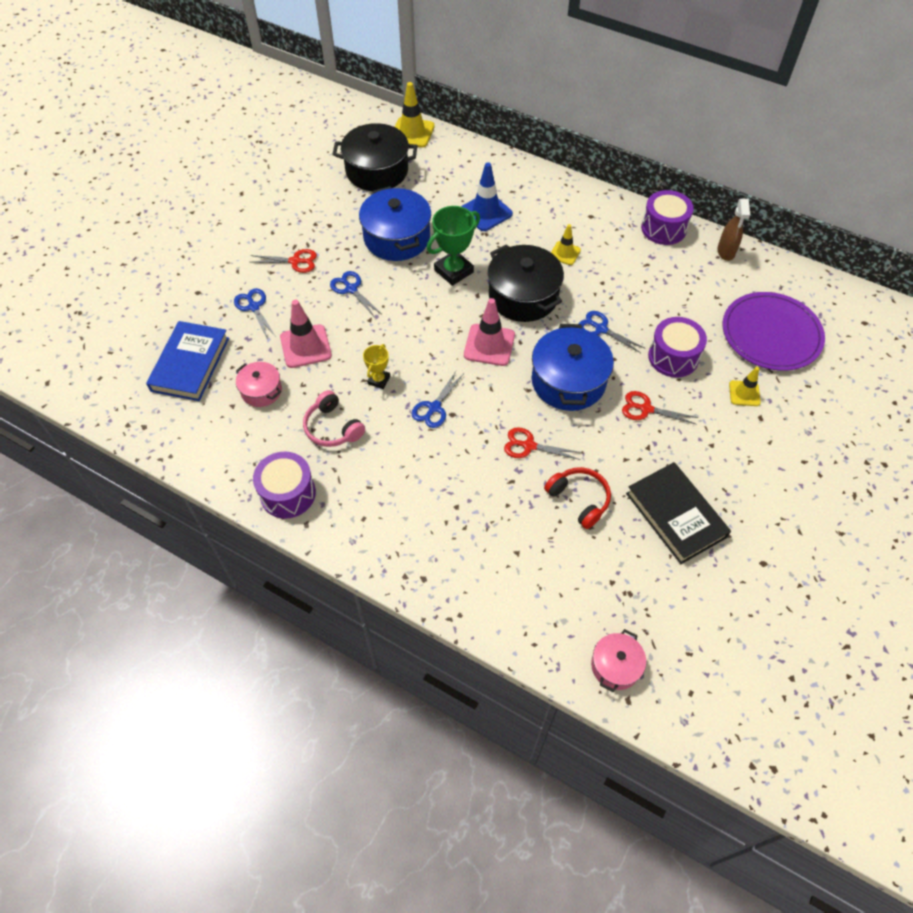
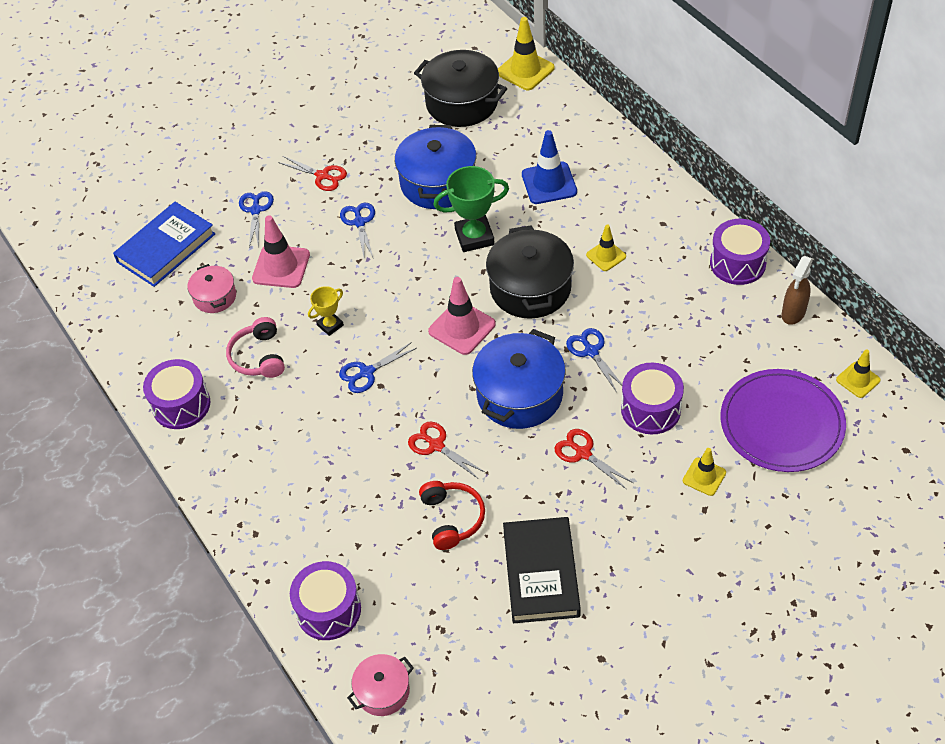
camera: 30 degrees right, 5 degrees down
none -> purple drum [290,561,361,640]
none -> yellow traffic cone [836,349,881,398]

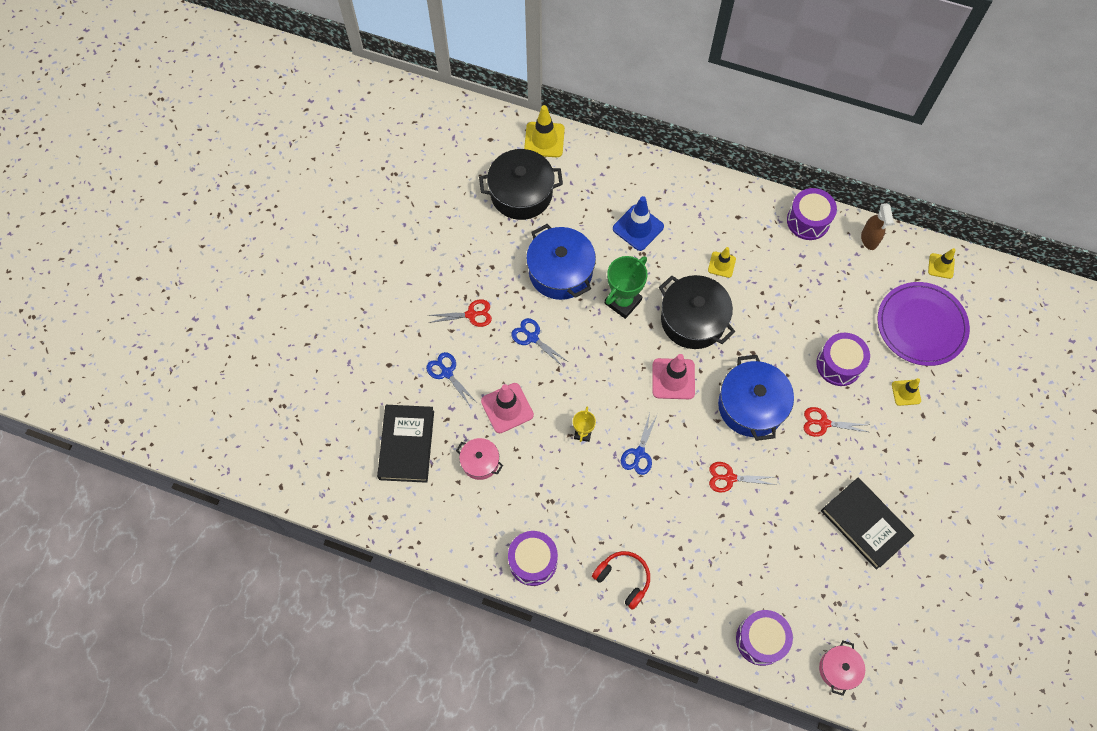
camera: 40 degrees left, 15 degrees up
blue book [113,202,215,287] -> black book [377,405,434,483]
pink headphones [226,317,285,378] -> none
red headphones [419,481,485,550] -> red headphones moved to [592,551,650,610]
blue scissors [566,328,622,391] -> none

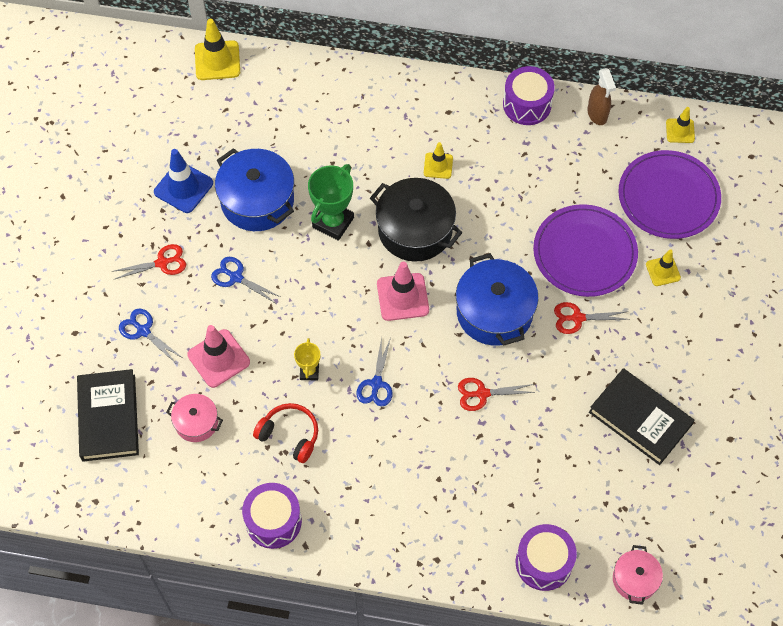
camera: 10 degrees left, 5 degrees down
black pot [479,149,563,220] -> none
red headphones [592,551,650,610] -> red headphones moved to [253,403,318,463]
blue traffic cone [613,196,664,251] -> blue traffic cone moved to [154,149,213,213]
purple drum [816,333,870,386] -> purple plate [533,204,638,297]

